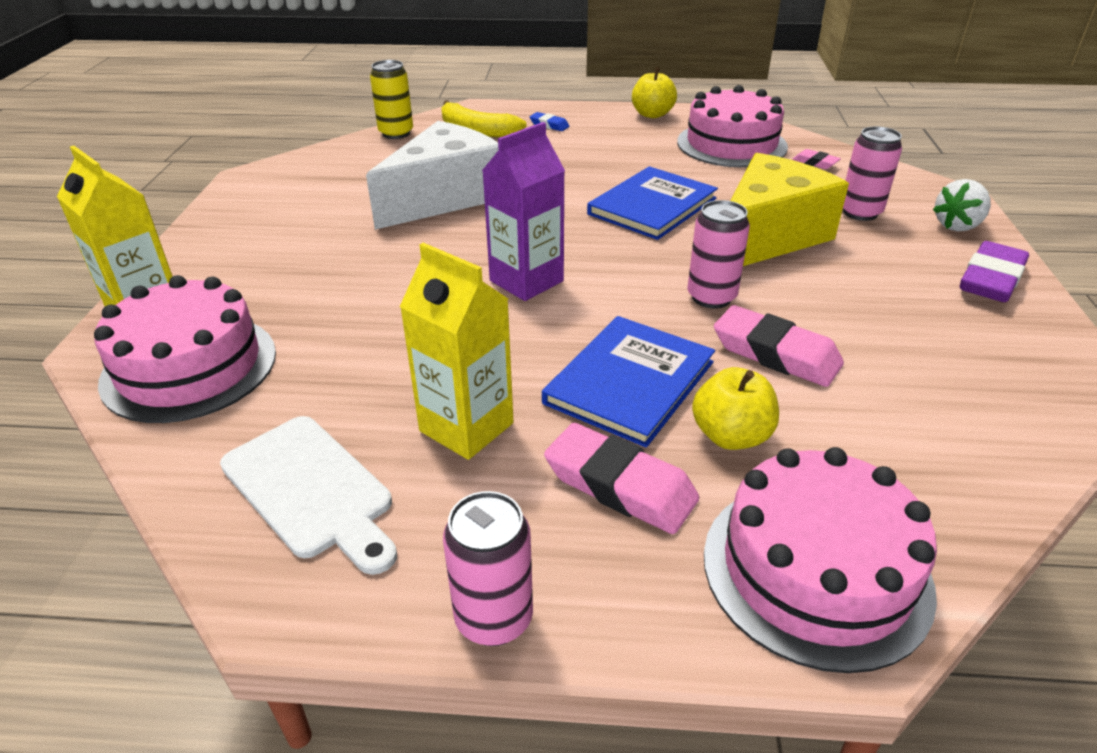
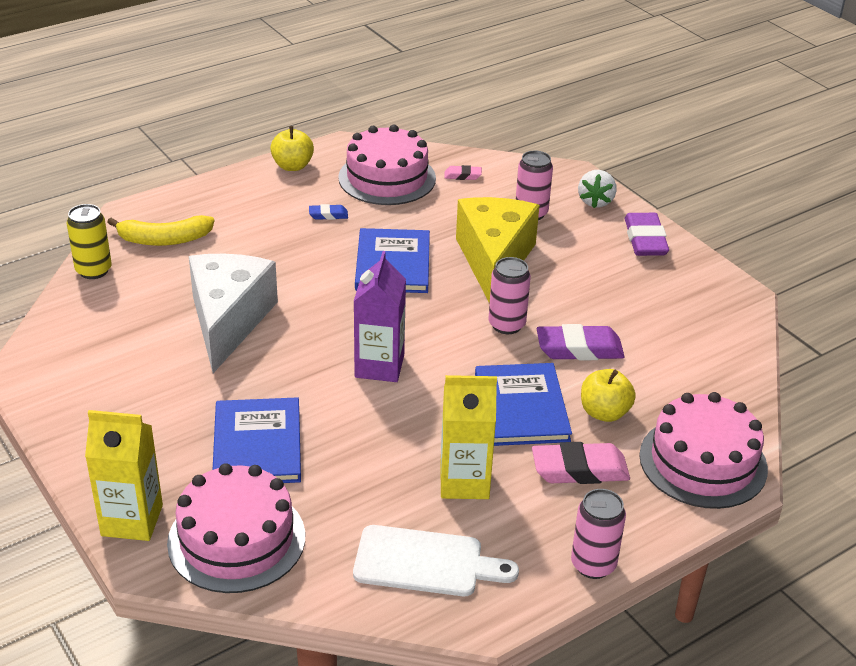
camera: 40 degrees left, 0 degrees up
blue eraser [529,112,570,131] -> blue eraser moved to [309,204,348,220]
pink eraser [714,305,844,387] -> purple eraser [537,324,625,360]
none -> blue book [213,397,301,483]

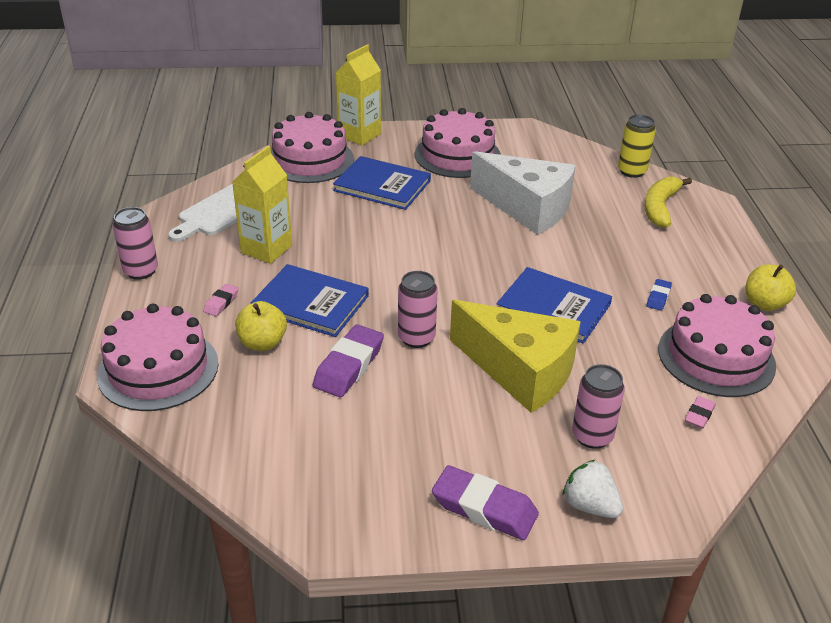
camera: 120 degrees right, 0 degrees up
purple carton [353,251,406,382] -> none
pink eraser [532,442,630,484] -> pink eraser [203,284,239,316], size x0.51
none -> pink cake [415,108,501,178]

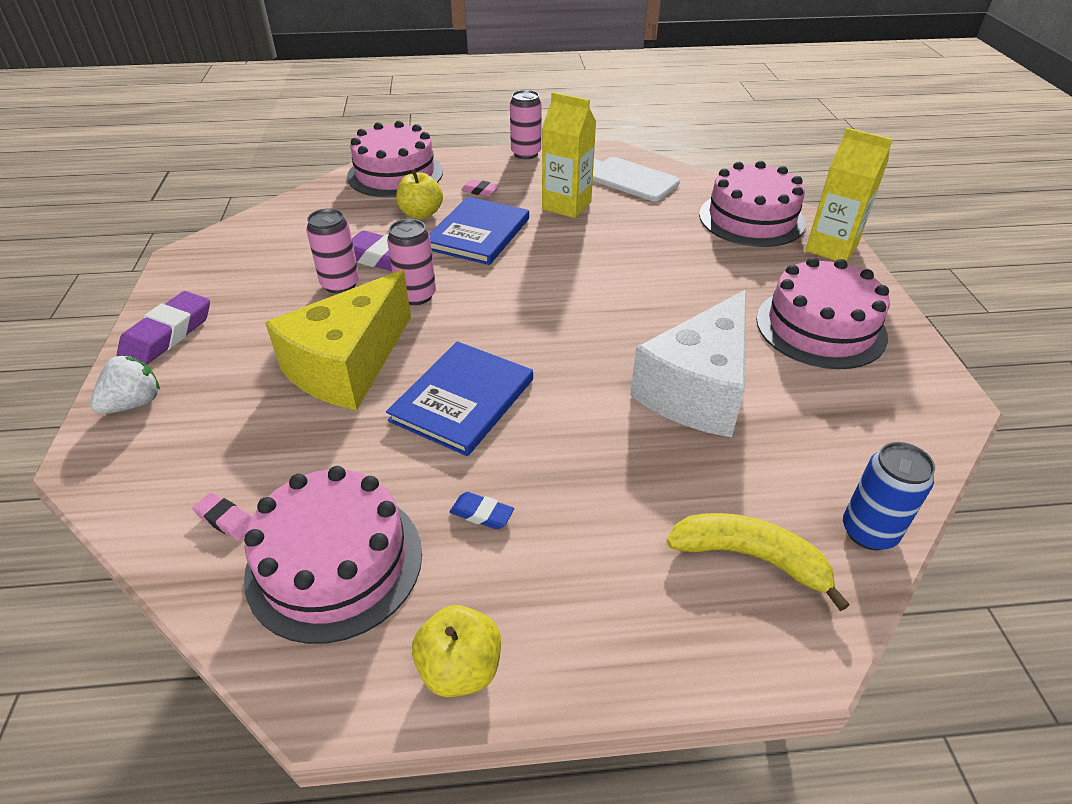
camera: 90 degrees right, 5 degrees up
blue book [333,156,431,210] -> none
pink can [572,364,625,449] -> pink can moved to [306,208,359,294]
yellow can [618,115,656,178] -> blue can [843,442,935,550]

